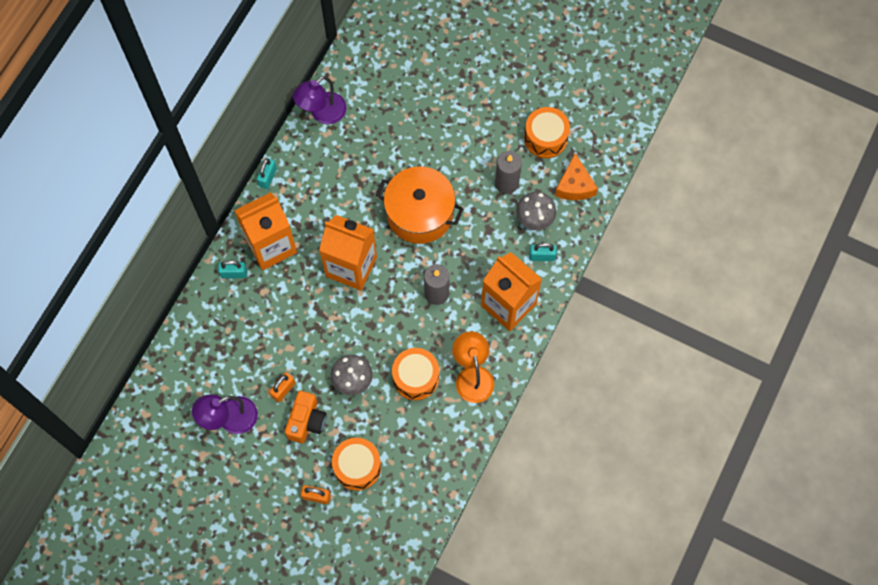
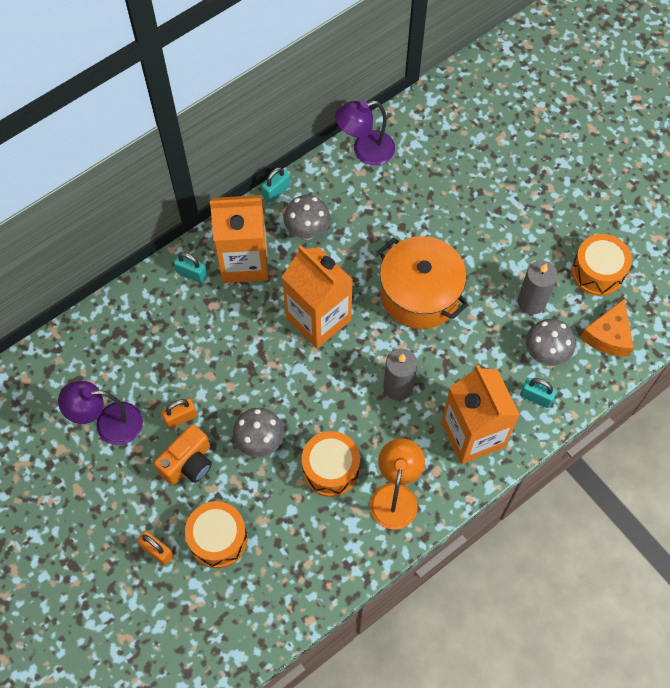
camera: 25 degrees right, 5 degrees down
none -> grey mushroom [284,195,331,240]

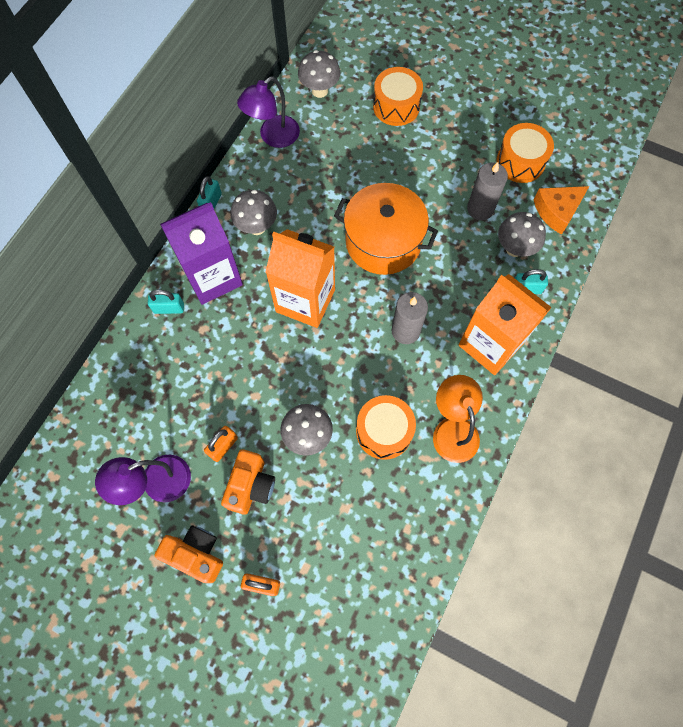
camera: 25 degrees left, 5 degrees up
orange drum [185,501,247,568] -> orange drum moved to [373,67,423,126]
orange carton [210,195,269,283] -> purple carton [160,202,243,305]
orange cheese [580,299,634,357] -> orange cheese turned 60 degrees clockwise [534,186,589,235]
none -> orange camera [154,525,223,583]
none -> grey mushroom [298,50,340,98]

